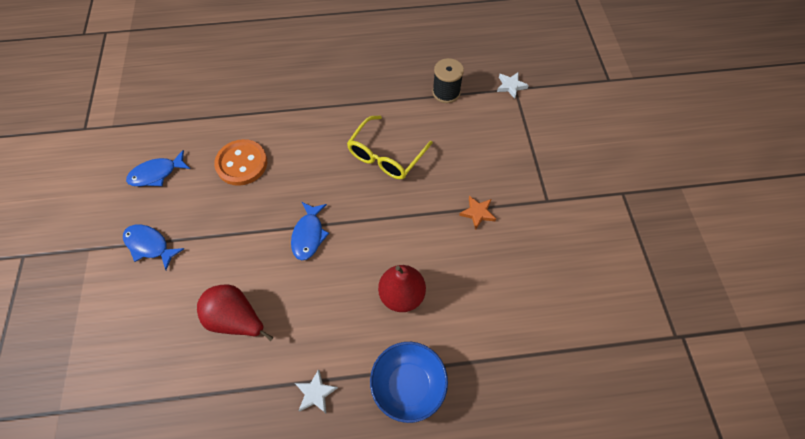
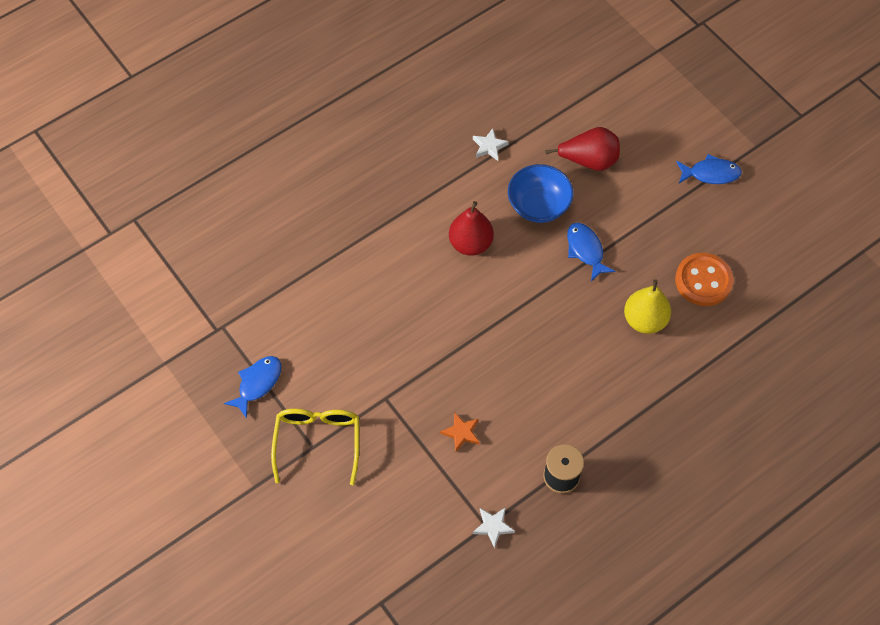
camera: 150 degrees right, 0 degrees up
blue fish [126,150,190,186] -> blue fish moved to [224,356,282,419]
yellow glasses [347,115,433,179] -> yellow glasses moved to [271,409,359,485]
blue bowl [370,342,448,423] -> blue bowl moved to [508,164,574,223]
orange star [459,196,496,230] -> orange star moved to [440,412,480,452]
none -> yellow pear [624,280,671,334]

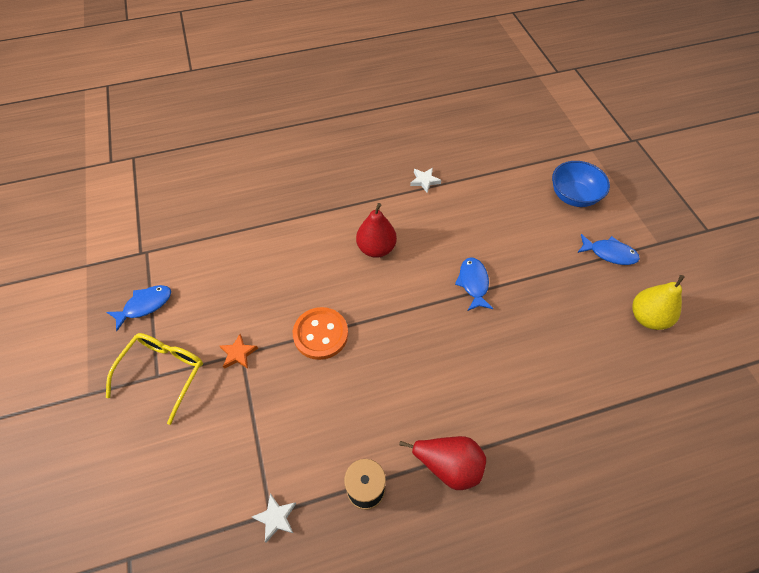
camera: 20 degrees right, 5 degrees down
orange star [440,412,480,452] -> orange star moved to [220,334,258,369]
blue bowl [508,164,574,223] -> blue bowl moved to [552,161,610,207]
red pear [545,127,620,171] -> red pear moved to [399,436,486,490]
yellow pear [624,280,671,334] -> yellow pear moved to [632,275,684,330]
orange button [675,253,733,306] -> orange button moved to [293,307,348,360]

